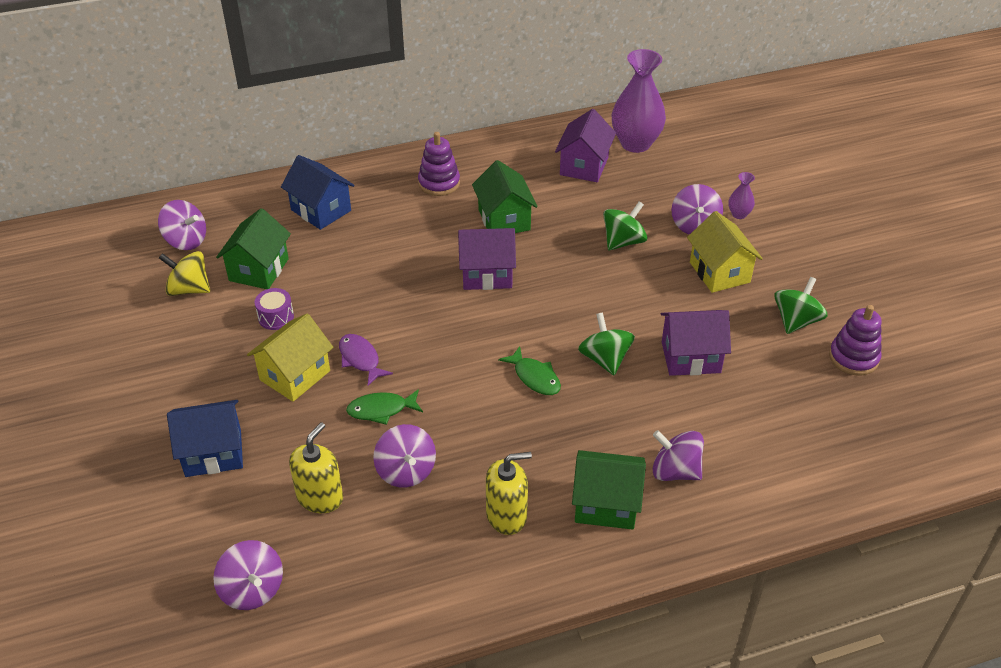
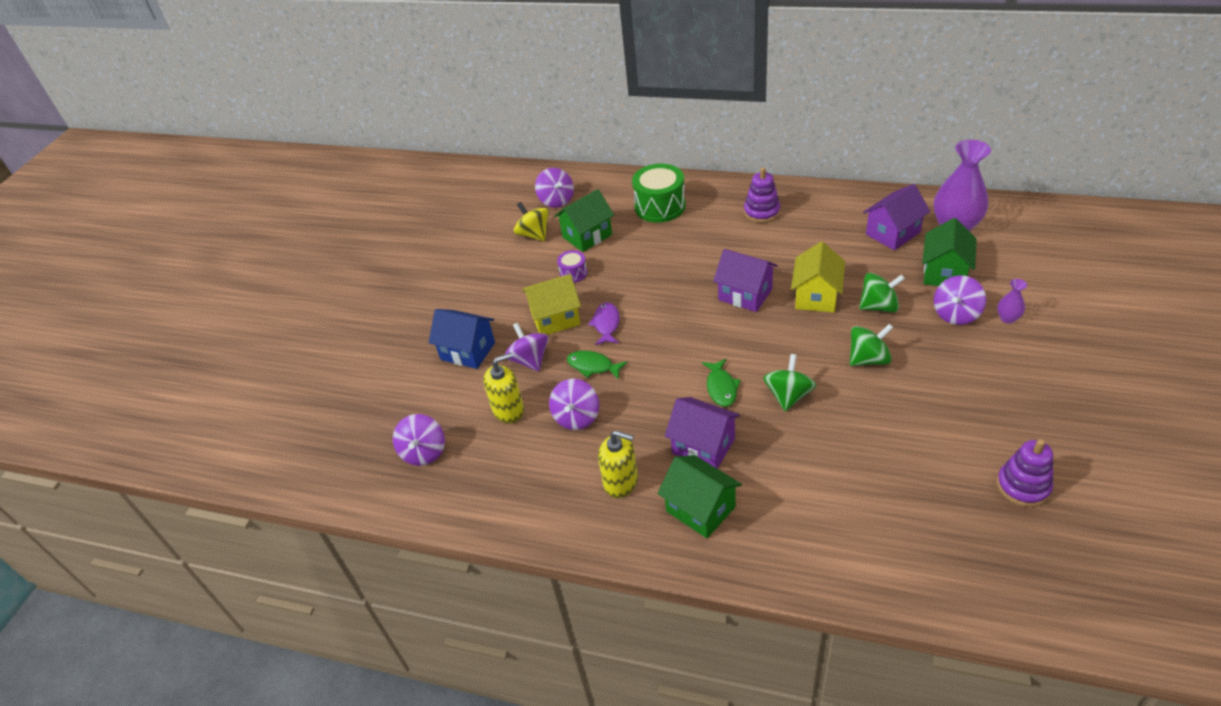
camera: 40 degrees right, 0 degrees up
blue house [281,155,354,230] -> green drum [632,164,686,223]
green house [472,160,538,233] -> green house moved to [922,218,977,286]
purple spinning top [652,430,704,481] -> purple spinning top moved to [505,323,549,371]
purple house [661,310,731,376] -> purple house moved to [665,397,740,469]
yellow house [687,211,763,293] -> yellow house moved to [791,242,845,312]
green spinning top [774,277,828,334] -> green spinning top moved to [850,324,893,366]

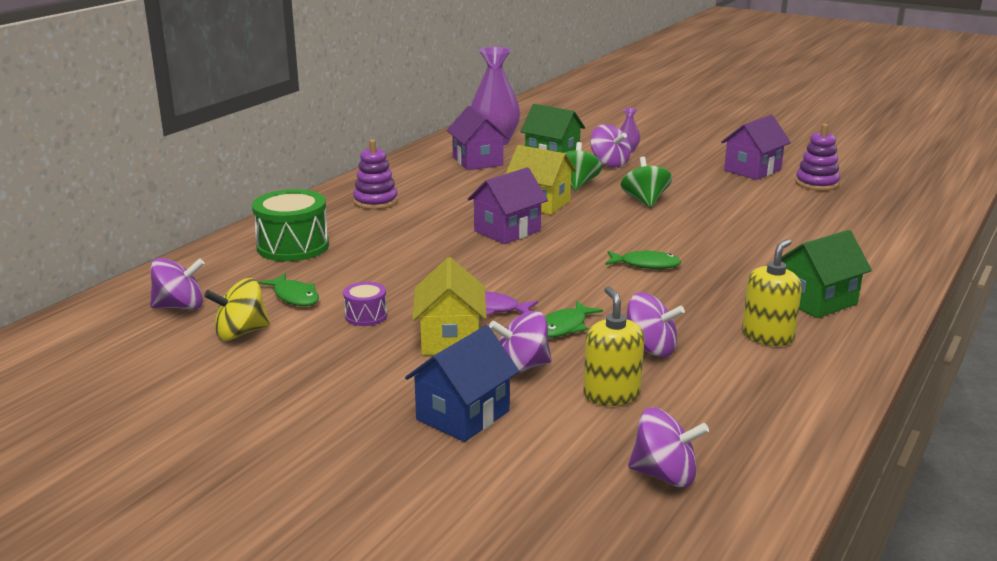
camera: 80 degrees left, 20 degrees down
green house [554,189,614,252] -> green fish [259,273,319,306]
purple house [665,397,740,469] -> purple house moved to [721,115,791,180]
green spinning top [763,354,816,411] -> none

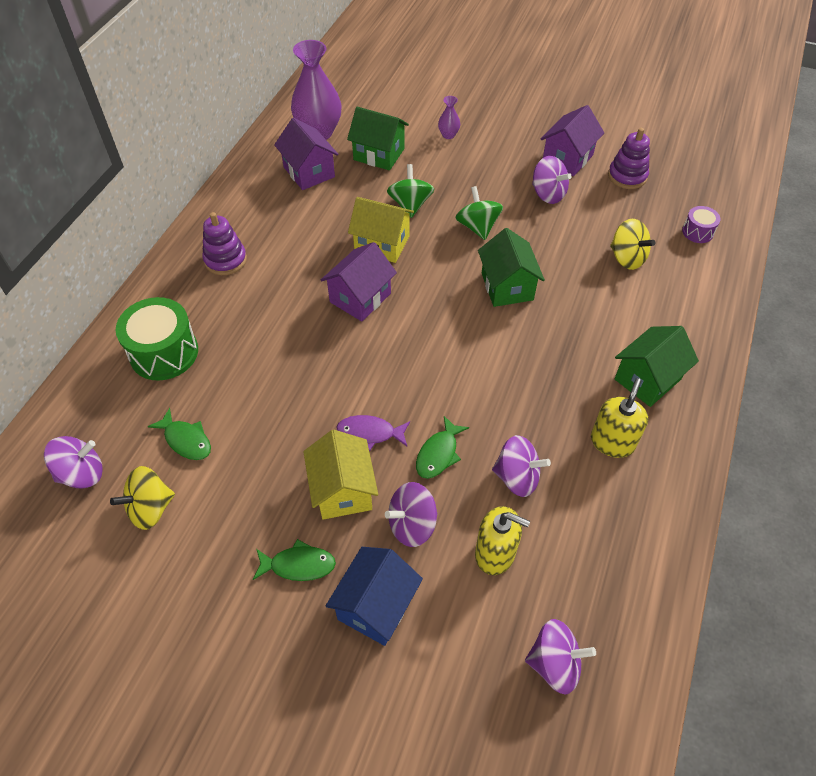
camera: 10 degrees left, 30 degrees up
purple drum [343,282,387,326] -> purple drum moved to [682,206,721,243]
yellow soap dispenser [583,286,645,406] -> yellow soap dispenser turned 135 degrees clockwise [475,506,530,575]
purple spinning top [590,124,631,168] -> purple spinning top moved to [532,156,572,204]
green fish [605,250,681,269] -> green fish moved to [253,539,336,581]
none -> green house [478,228,545,307]
none -> yellow spinning top [610,219,656,270]

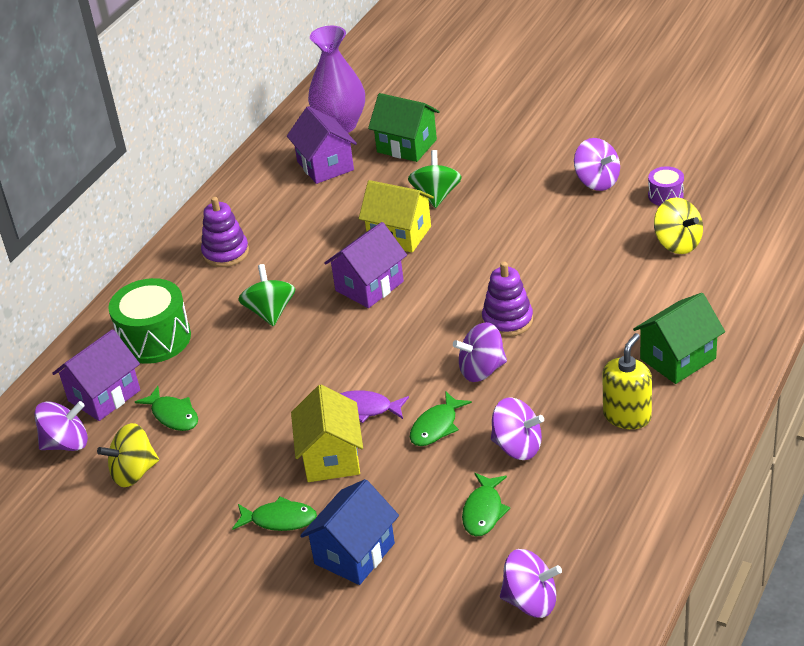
camera: 10 degrees right, 15 degrees down
purple spinning top [385,482,437,547] -> purple spinning top moved to [453,322,507,382]
purple vase [438,96,460,139] -> none
green spinning top [455,186,503,240] -> green spinning top moved to [238,264,295,326]
yellow soap dispenser [475,506,530,575] -> green fish [462,473,510,536]
green house [478,228,545,307] -> none
purple house [541,105,604,176] -> purple house moved to [52,329,140,421]
purple stacking toy [608,128,650,189] -> purple stacking toy moved to [482,262,533,337]
purple drum [682,206,721,243] -> purple drum moved to [648,166,684,206]

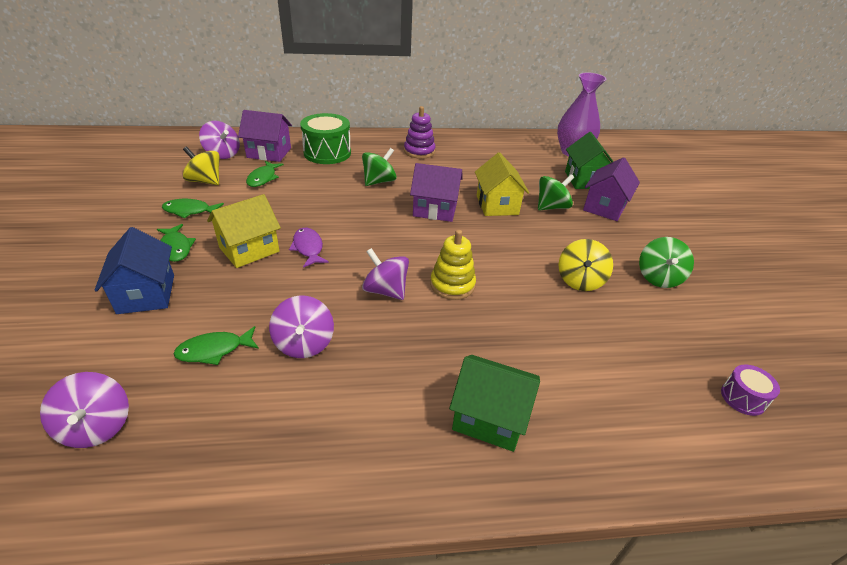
camera: 50 degrees right, 0 degrees up
purple house [287,106,357,184] -> purple house moved to [583,157,640,221]
blue house [300,479,399,585] -> blue house turned 75 degrees clockwise [94,227,174,314]
green fish [410,392,472,446] -> green fish moved to [162,199,224,218]
purple stacking toy [482,262,533,337] -> yellow stacking toy [430,230,476,300]
purple spinning top [574,138,620,191] -> green spinning top [639,237,694,288]
yellow soap dispenser [602,333,652,429] -> none
purple drum [648,166,684,206] -> purple drum moved to [721,364,780,416]
yellow spinning top [654,198,703,254] -> yellow spinning top moved to [558,239,613,291]

